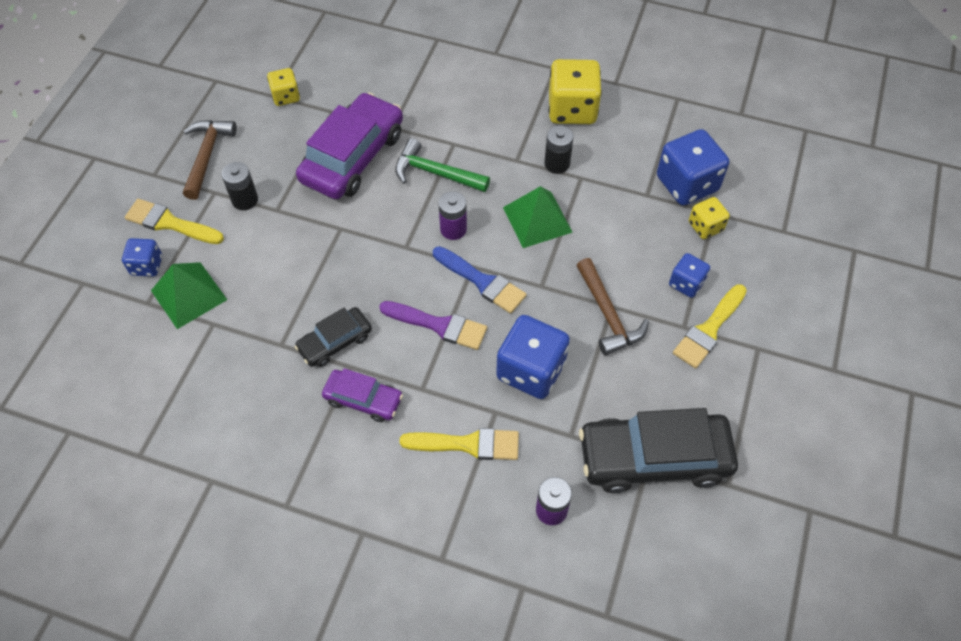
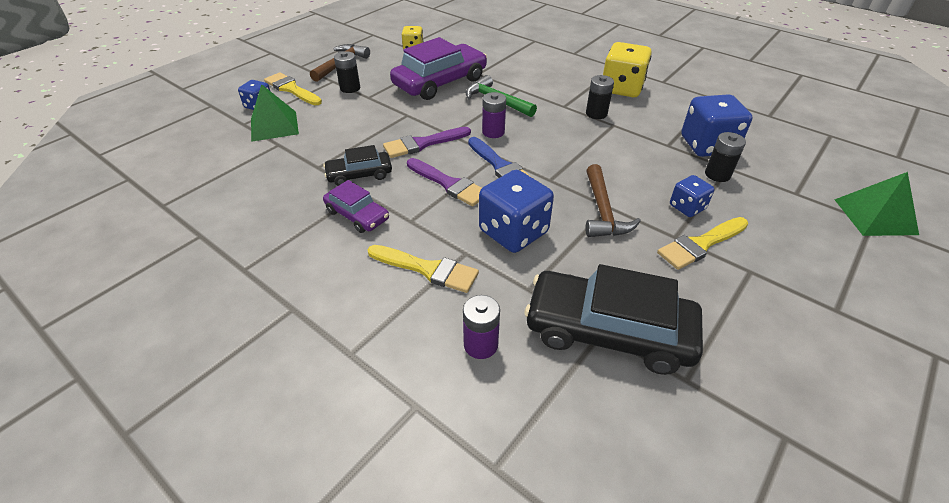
camera: 20 degrees right, 15 degrees down
green pyramid [503,186,573,248] -> green pyramid moved to [834,172,919,236]
yellow dice [689,197,730,239] -> black battery [705,132,746,182]
none -> purple brush [383,127,471,158]

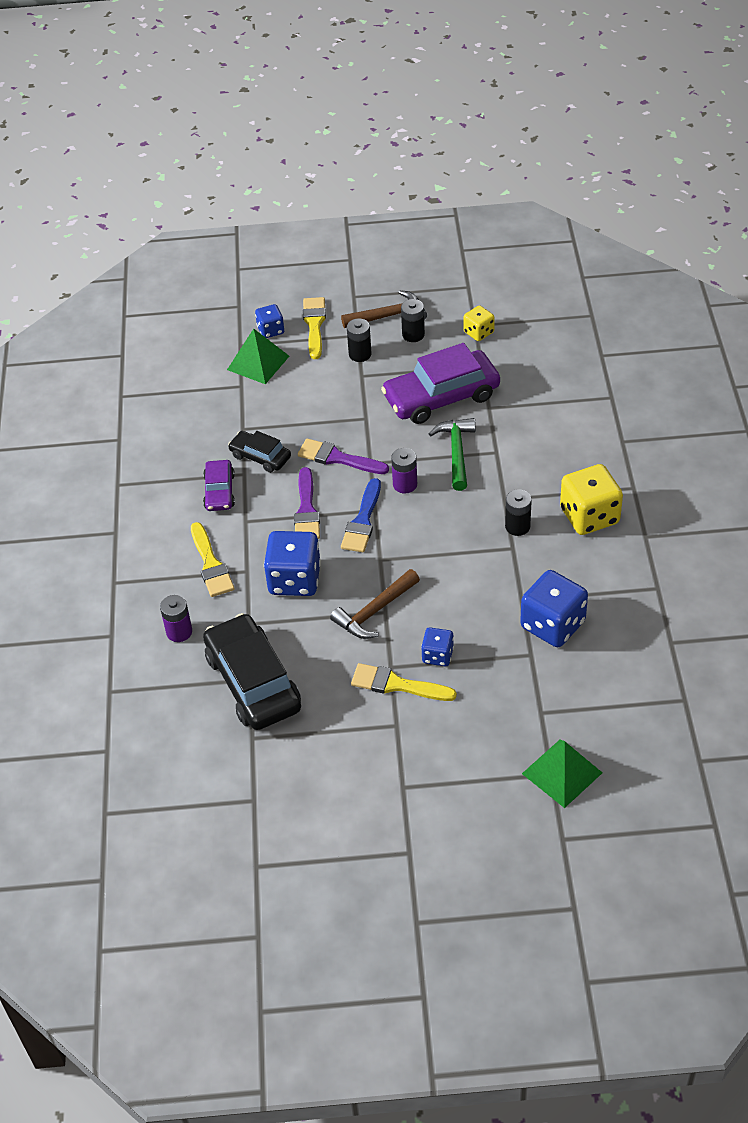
camera: 50 degrees right, 5 degrees up
purple car [390,37,487,100] -> purple car turned 150 degrees clockwise [381,343,500,424]
black battery [705,132,746,182] -> black battery moved to [401,299,425,342]

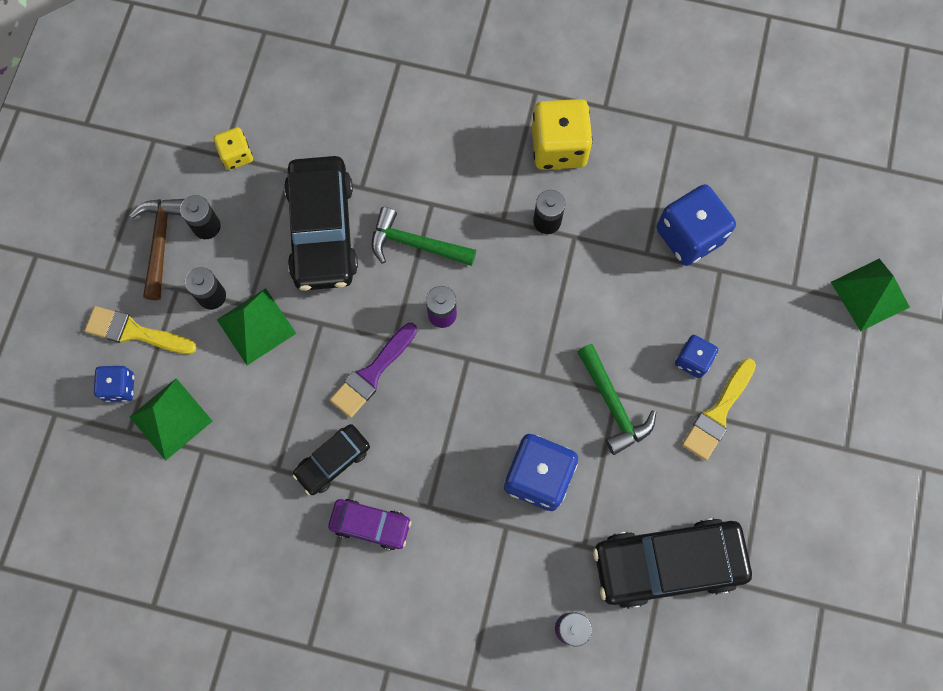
camera: 75 degrees left, 25 degrees up
yellow brush [191,522,235,597] -> none
purple brush [294,467,320,539] -> none
brown hammer [330,569,420,639] -> green hammer [577,344,656,455]
blue brush [341,478,381,552] -> none
purple car [381,343,500,424] -> black car [284,156,358,291]
none -> green pyramid [217,288,297,365]

